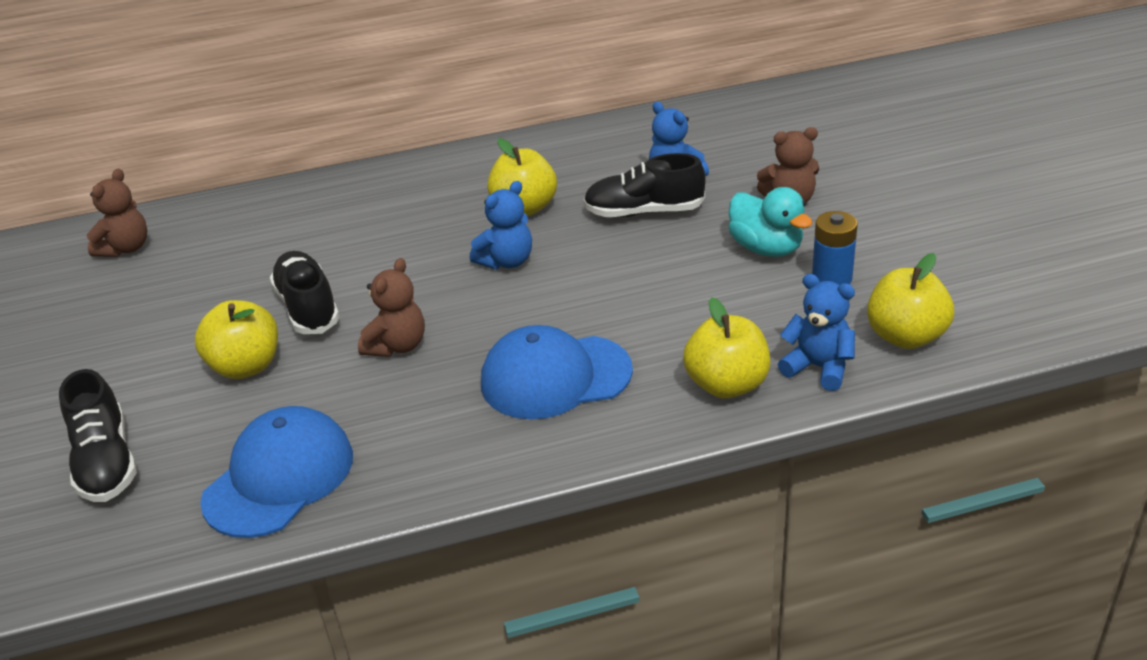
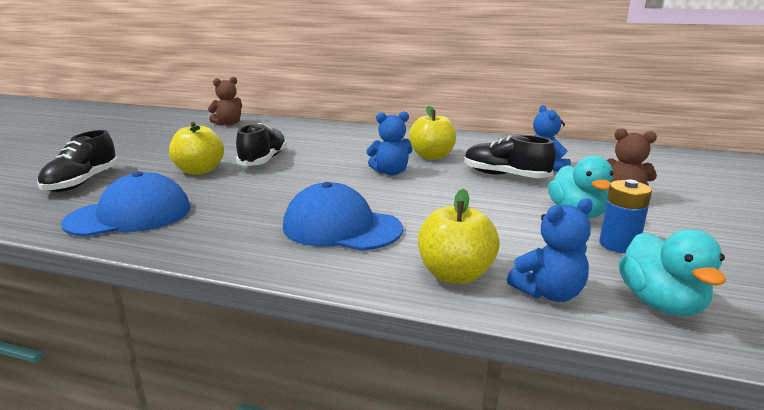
camera: 30 degrees right, 15 degrees down
brown teddy bear [358,258,425,357] -> none
blue teddy bear [778,274,855,391] -> blue teddy bear turned 90 degrees clockwise [507,198,593,302]
yellow apple [867,253,954,349] -> turquoise duck [619,229,726,316]

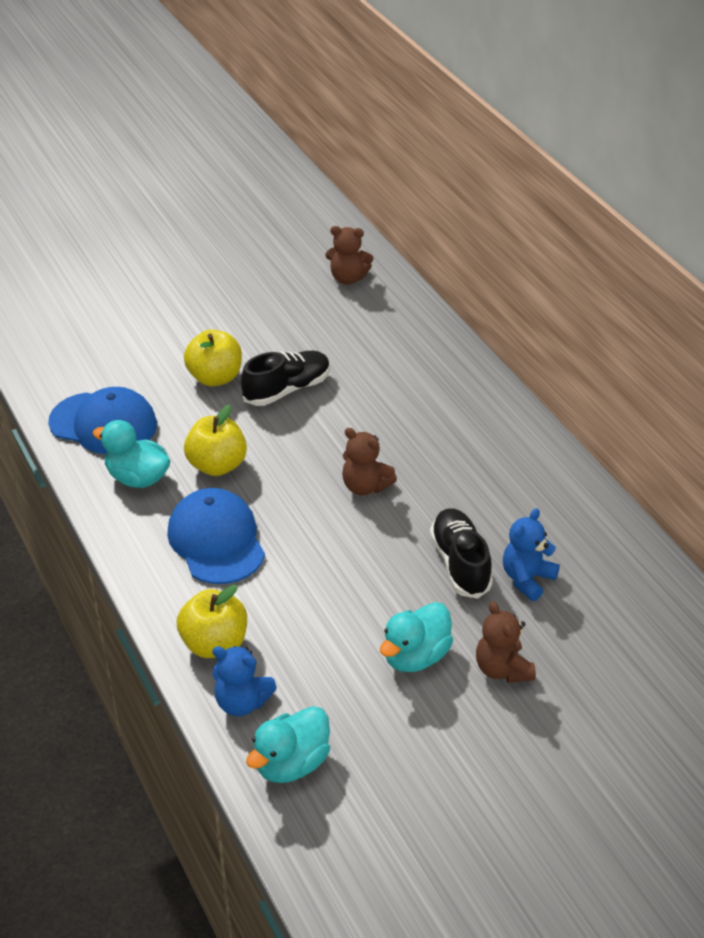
camera: 45 degrees right, 20 degrees up
black shoe [38,130,118,192] -> none
blue teddy bear [366,111,413,175] -> brown teddy bear [342,428,397,495]
yellow apple [409,106,456,160] -> yellow apple moved to [184,405,247,476]
blue battery [599,179,652,253] -> none
none -> turquoise duck [93,420,170,488]

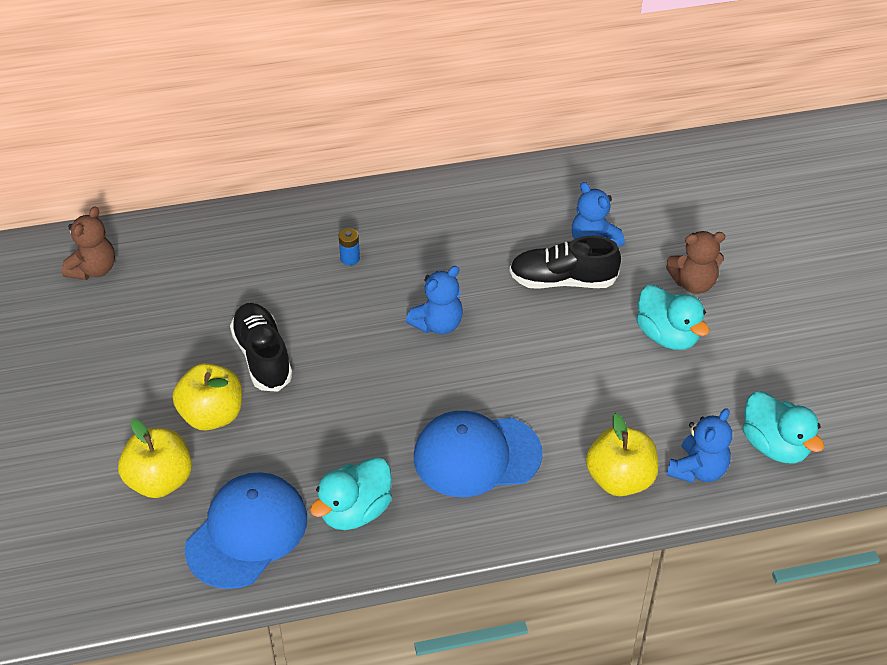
camera: 75 degrees left, 5 degrees up
yellow apple [184,405,247,476] -> yellow apple moved to [118,419,192,498]
brown teddy bear [342,428,397,495] -> blue teddy bear [406,266,463,334]
none -> blue battery [339,228,360,265]

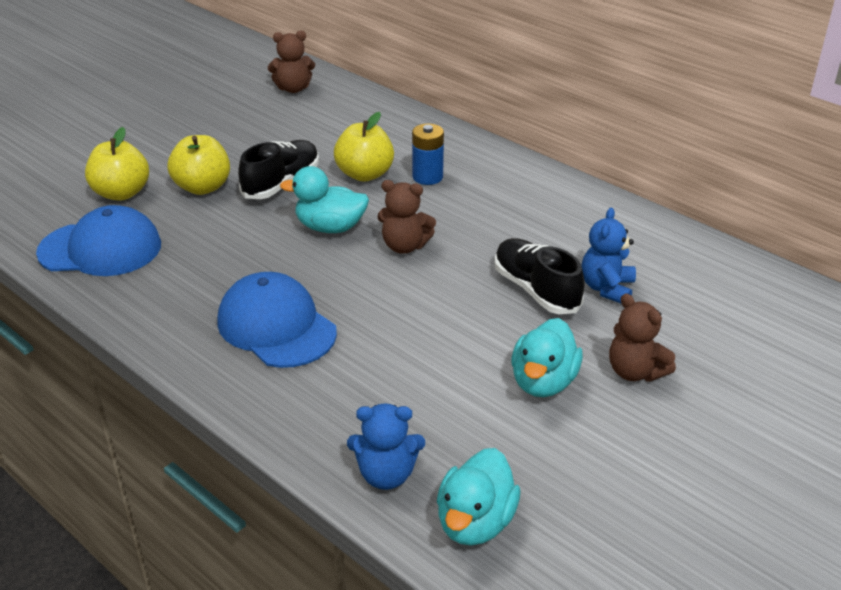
camera: 55 degrees right, 10 degrees down
turquoise duck [310,457,392,530] -> turquoise duck moved to [280,166,369,233]
blue battery [339,228,360,265] -> blue battery [412,123,444,185], size x1.63
blue teddy bear [406,266,463,334] -> brown teddy bear [377,180,436,254]
yellow apple [586,413,658,496] -> yellow apple moved to [334,112,394,182]

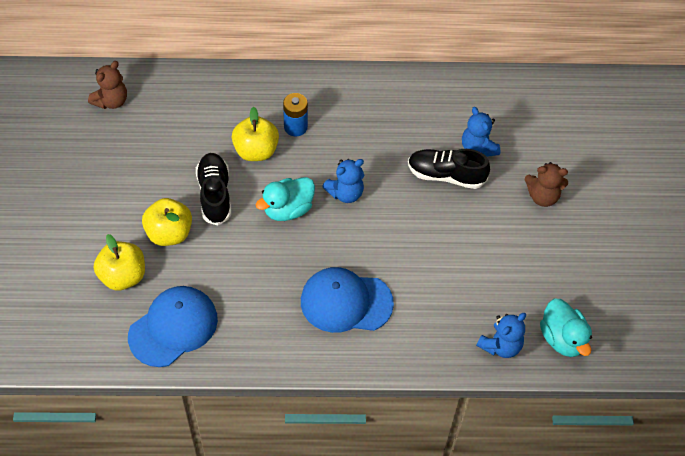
camera: 45 degrees left, 20 degrees up
brown teddy bear [377,180,436,254] -> blue teddy bear [322,159,364,203]
turquoise duck [511,318,583,397] -> none

